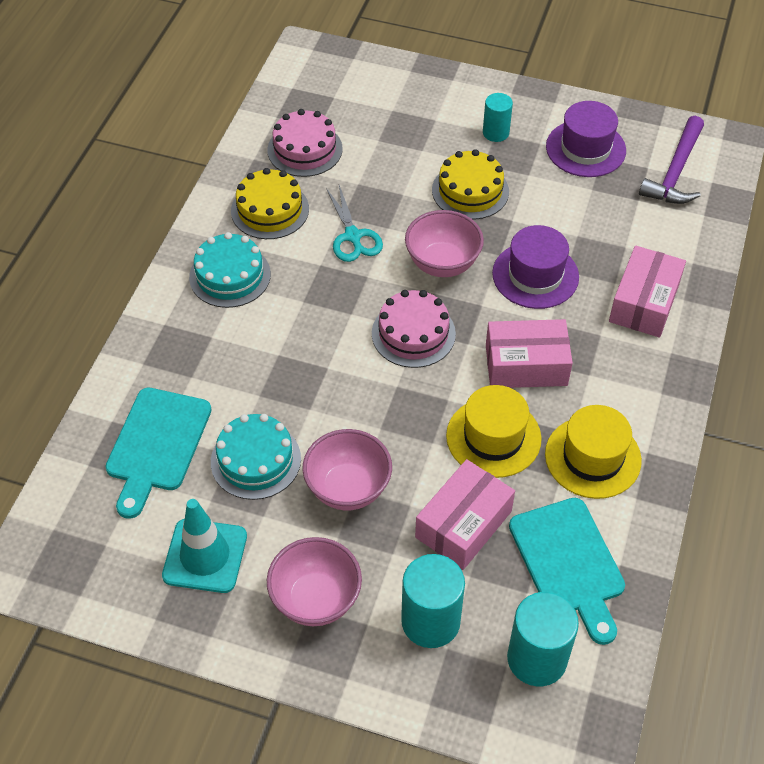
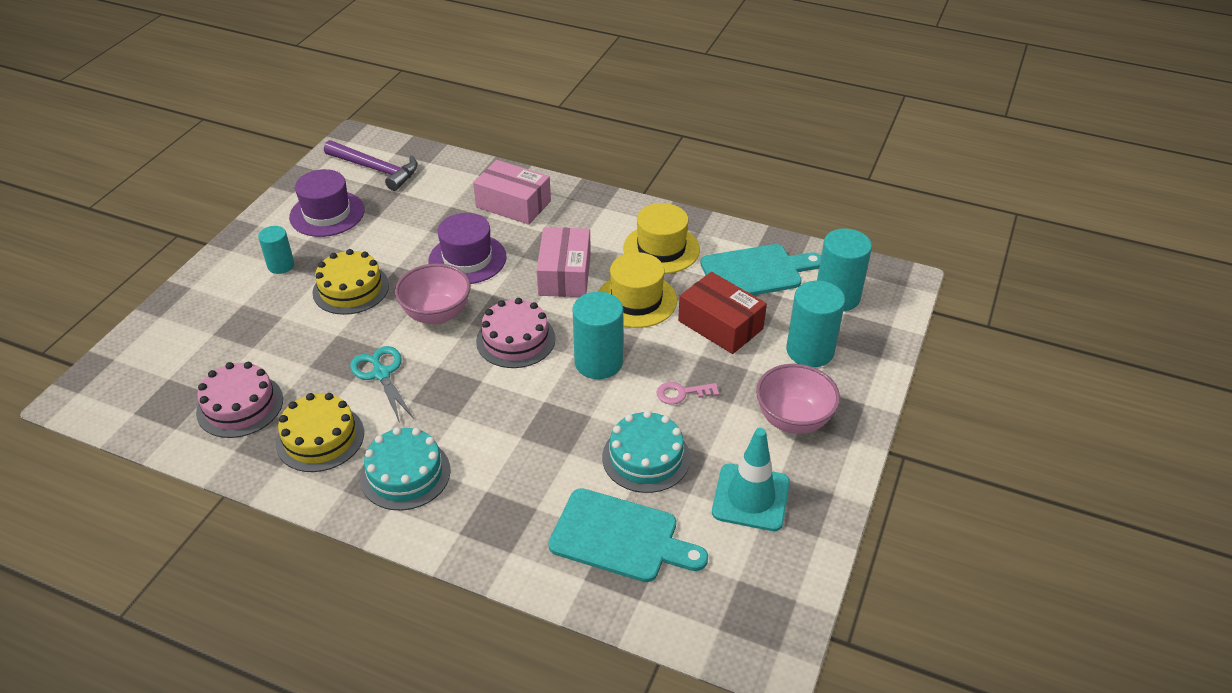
camera: 85 degrees left, 10 degrees down
pink bowl [303,429,392,510] -> pink key [657,382,719,405]
turquoise scissors [326,185,383,262] -> turquoise scissors turned 105 degrees counterclockwise [350,346,414,423]
pink box [415,459,515,570] -> red box [678,272,767,354]
none -> turquoise cylinder [572,292,623,379]

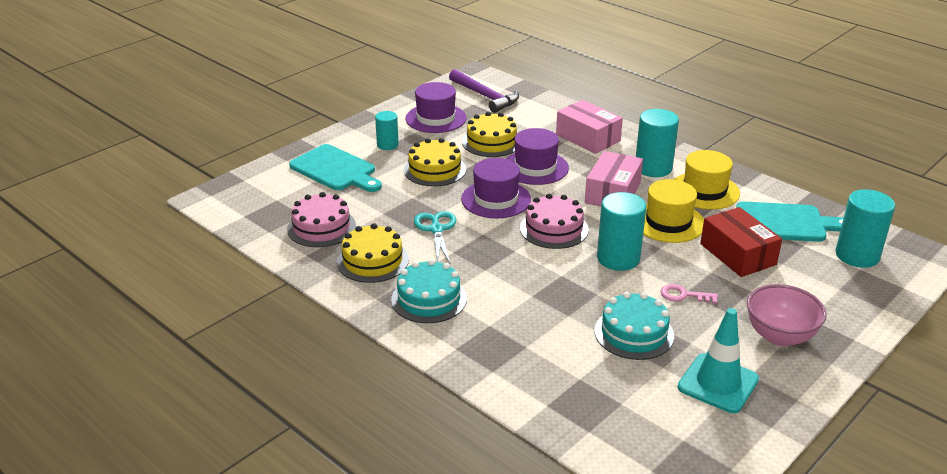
camera: 20 degrees right, 10 degrees down
pink bowl [395,264,471,325] -> purple hat [461,158,531,219]
turquoise cutting board [548,488,708,582] -> turquoise cutting board moved to [289,144,382,192]
turquoise cylinder [786,281,845,367] -> turquoise cylinder moved to [636,109,679,177]
none -> yellow cake [462,112,517,157]

